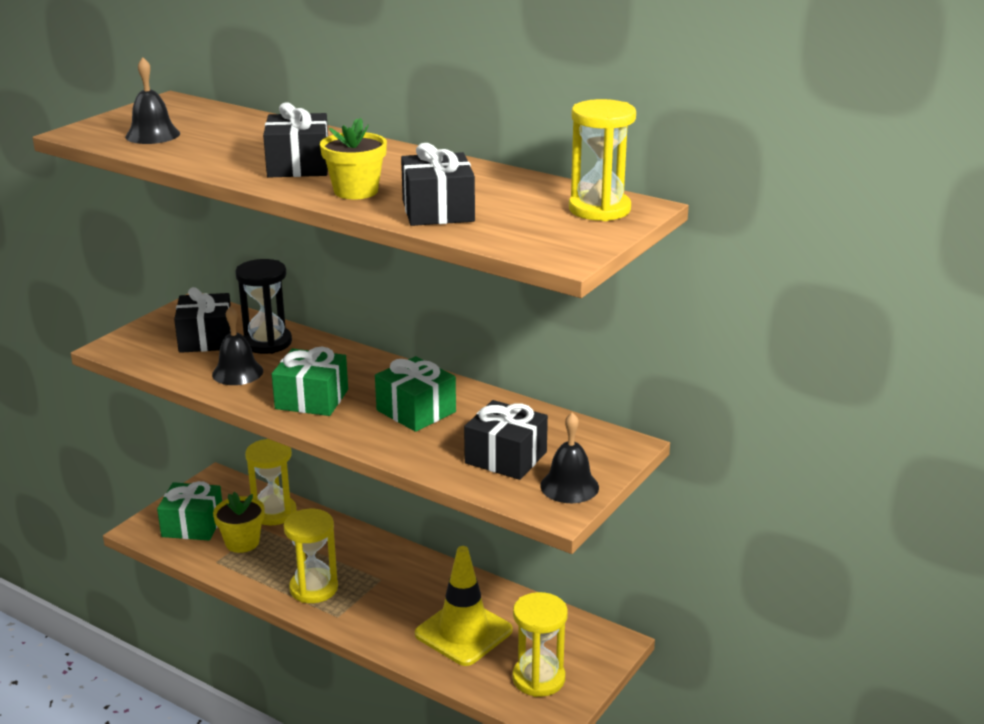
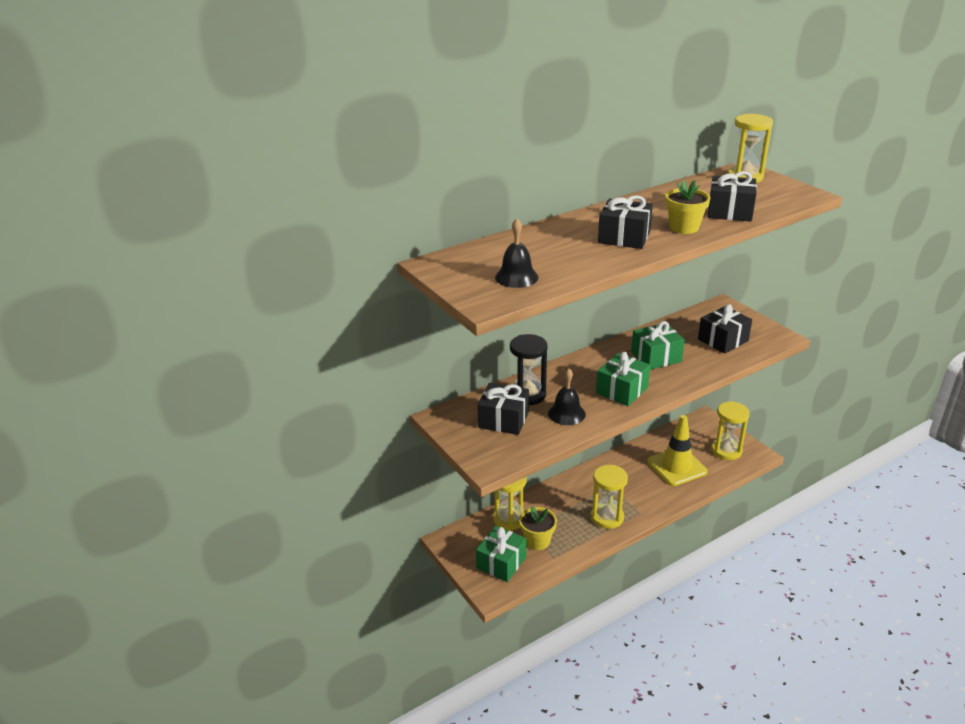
camera: 65 degrees left, 5 degrees up
black bell [540,412,599,503] -> none

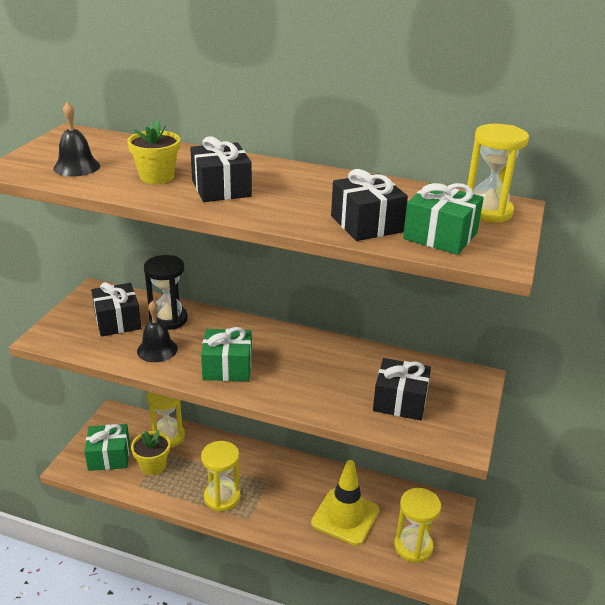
camera: 50 degrees right, 0 degrees up
green gift [631,321,685,370] -> green gift moved to [403,183,484,255]
yellow flower pot [665,180,711,234] -> yellow flower pot moved to [127,120,180,184]

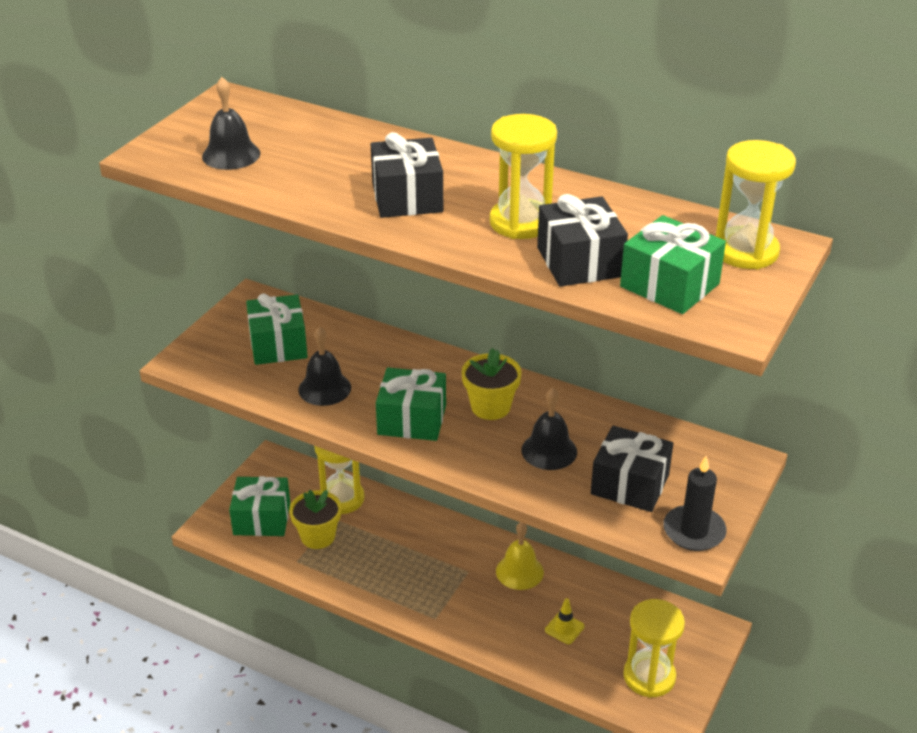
camera: 10 degrees right, 5 degrees up
black gift [91,282,141,336] -> green gift [246,294,308,365]
yellow flower pot [127,120,180,184] -> yellow flower pot moved to [462,348,522,420]
black hourglass [144,255,188,330] -> none
yellow hourglass [201,441,240,511] -> yellow hourglass moved to [490,114,557,239]
yellow traffic cone [311,460,379,546] -> yellow traffic cone [545,598,585,644], size x0.42
none -> yellow bell [496,522,544,590]
none -> black bell [521,388,577,470]
none -> black candle [663,456,727,551]

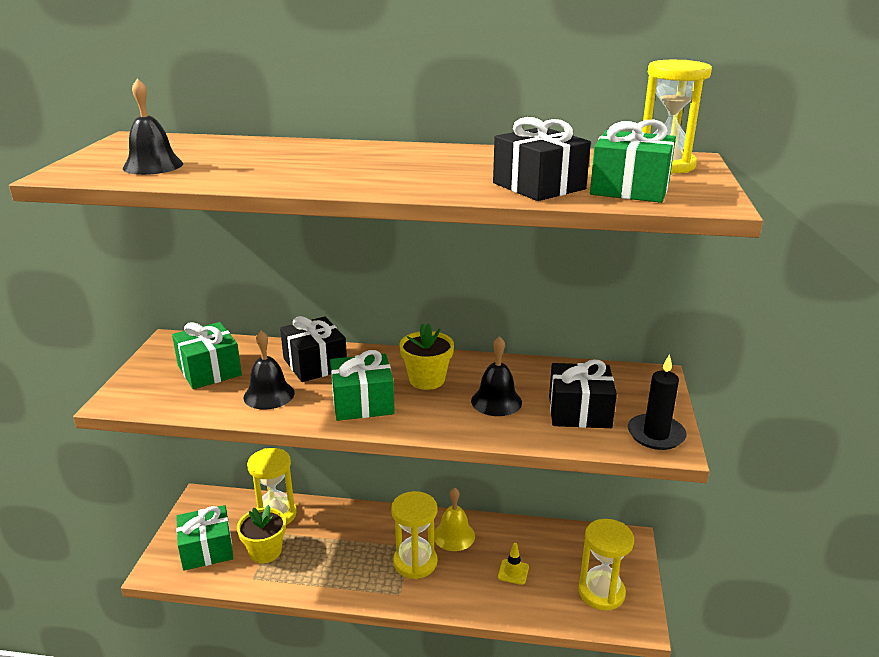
camera: 20 degrees left, 10 degrees down
black gift [371,132,443,218] -> black gift moved to [280,316,347,382]
yellow hourglass [490,114,557,239] -> yellow hourglass moved to [391,491,437,579]

